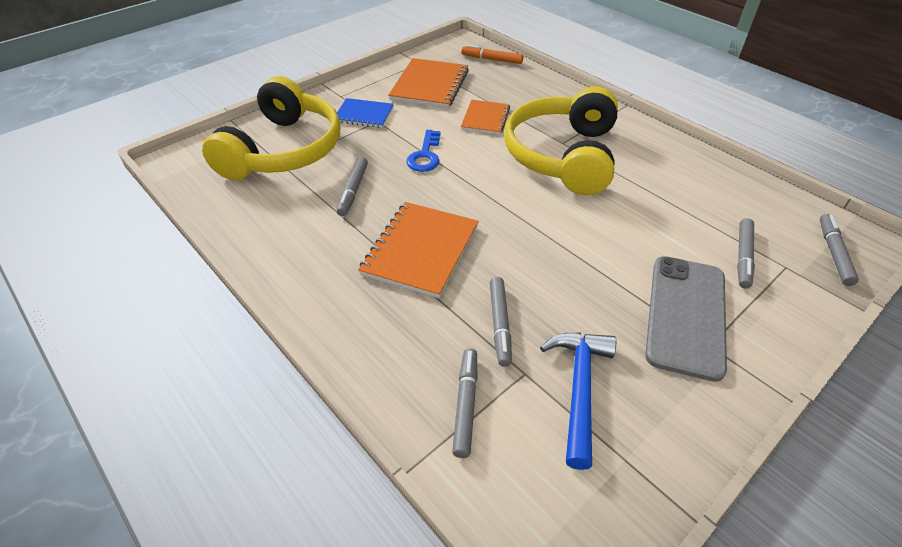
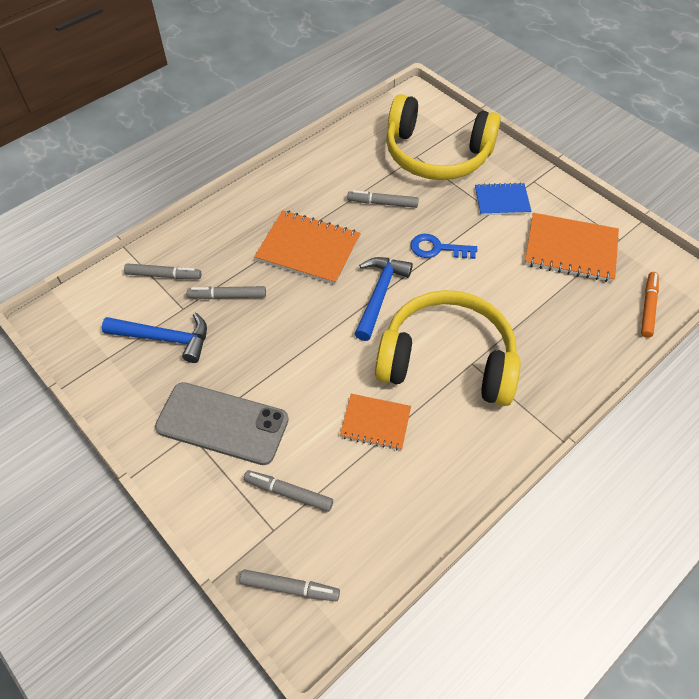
camera: 90 degrees right, 10 degrees up
blue notebook [337,98,394,128] -> blue notebook turned 75 degrees clockwise [475,182,532,215]
orange notebook [461,100,510,134] -> orange notebook moved to [340,394,411,450]
none -> blue hammer [355,257,413,341]

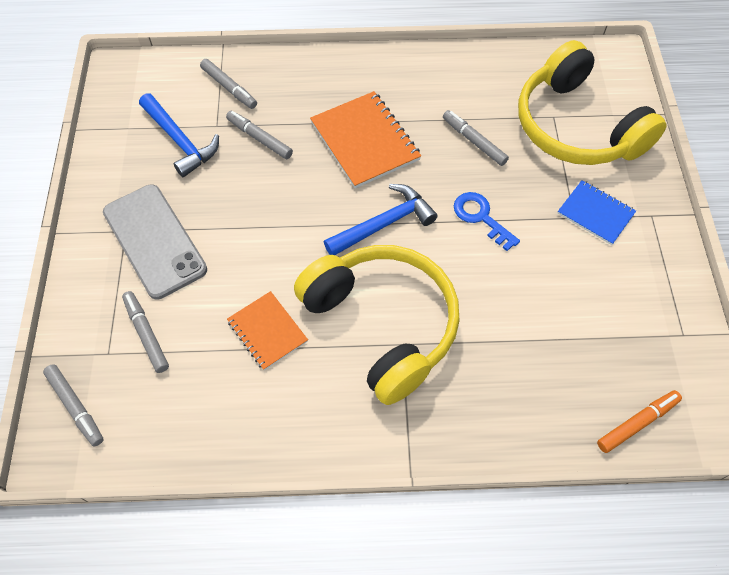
camera: 40 degrees right, 5 degrees up
orange notebook [525,213,619,282] -> none

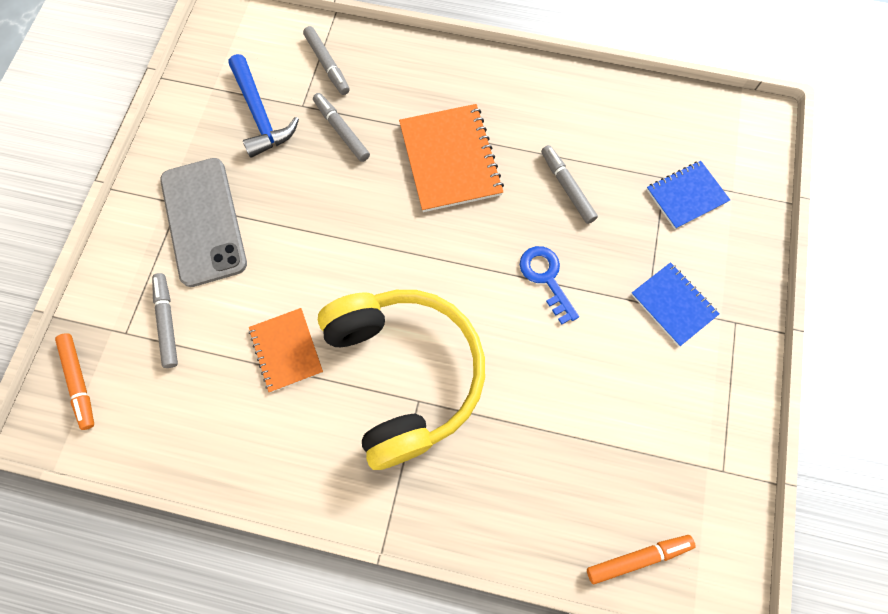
camera: 15 degrees right, 10 degrees up
grey marker [43,364,104,446] -> orange marker [55,333,94,430]
blue hammer [324,184,438,255] -> none
yellow headphones [518,40,667,165] -> blue notebook [646,161,730,229]

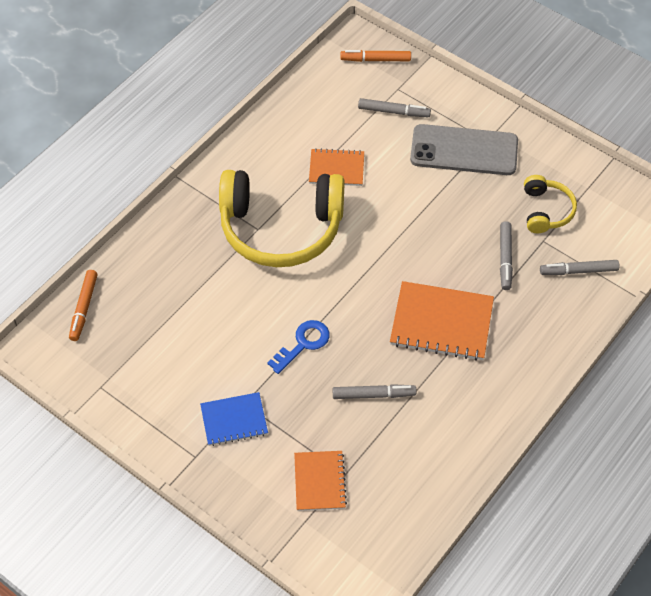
camera: 115 degrees right, 15 degrees down
blue hammer [229,54,299,158] -> yellow headphones [524,175,577,233]
grey marker [313,93,370,162] -> grey marker turned 105 degrees clockwise [500,221,513,290]
blue key [520,246,579,325] -> blue key turned 45 degrees counterclockwise [267,320,330,374]
blue notebook [646,161,730,229] -> orange notebook [294,451,347,511]

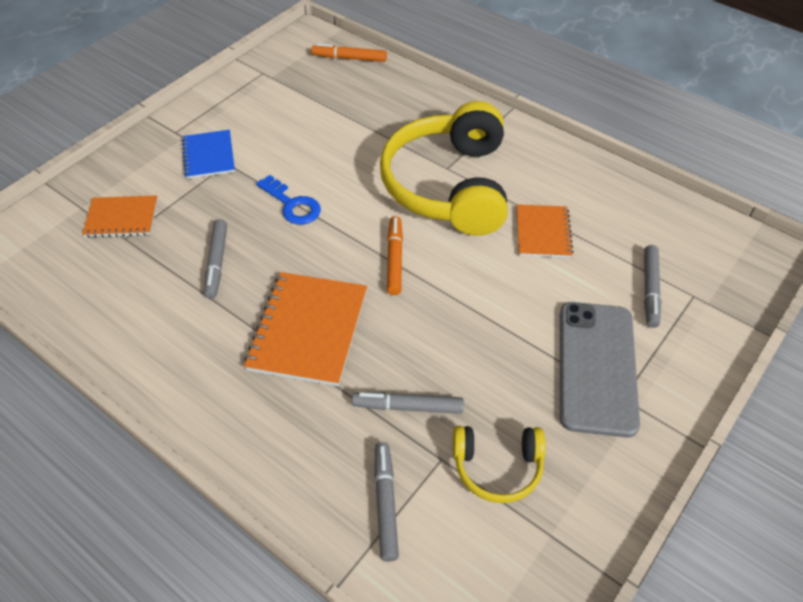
camera: 90 degrees right, 5 degrees down
orange marker [341,50,411,62] -> orange marker moved to [387,216,403,295]

